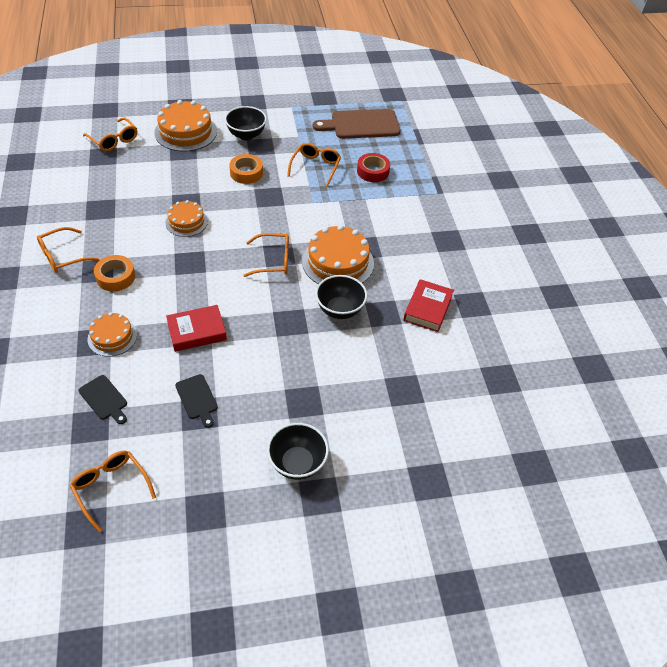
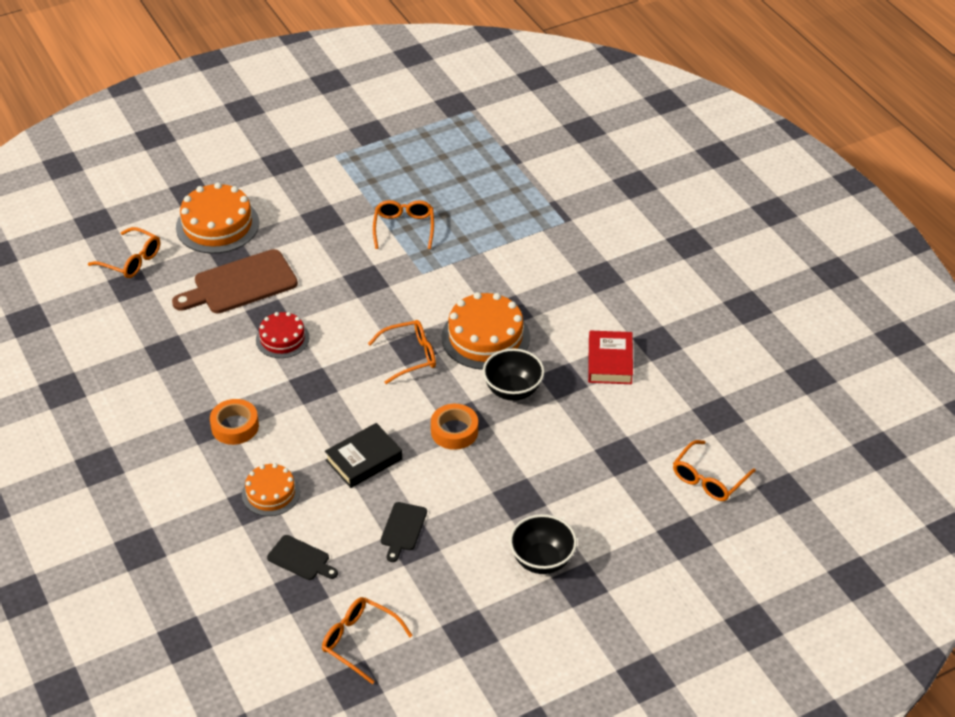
camera: 15 degrees left, 5 degrees down
orange glasses [37,227,99,273] -> orange glasses moved to [673,440,756,501]
orange cake [165,200,208,237] -> red cake [256,312,309,358]
red book [166,305,227,352] -> black book [325,423,402,488]
black cutting board [175,374,218,428] -> black cutting board turned 60 degrees clockwise [381,502,427,562]
black bowl [225,106,267,140] -> none
orange tape [229,154,263,184] -> orange tape moved to [431,404,478,450]
brown cutting board [312,109,400,139] -> brown cutting board moved to [172,249,298,313]
red tape [357,153,390,182] -> none

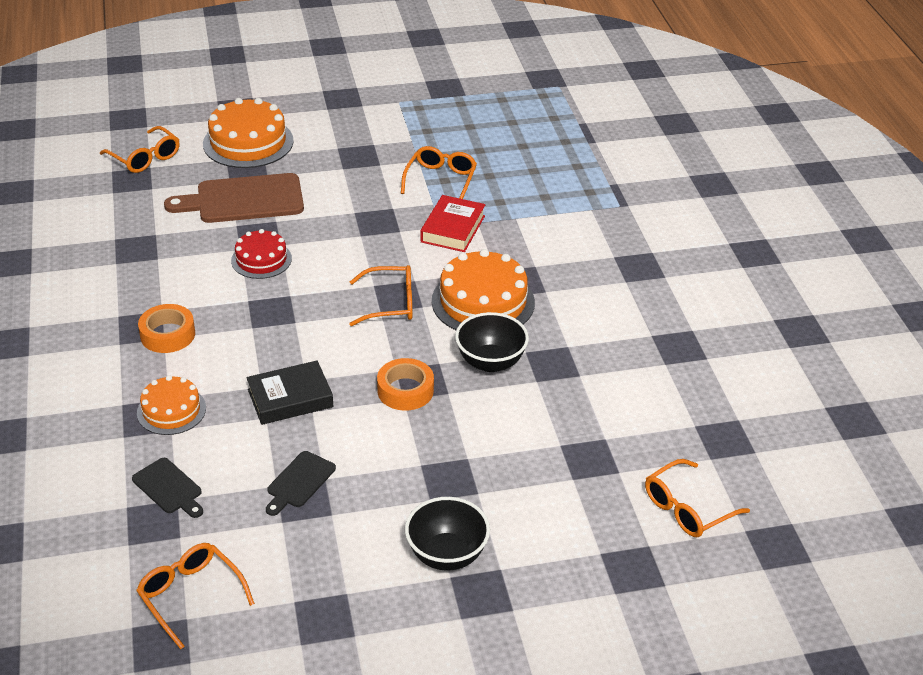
camera: 15 degrees right, 5 degrees down
red book [588,331,633,384] -> red book moved to [420,195,485,252]

